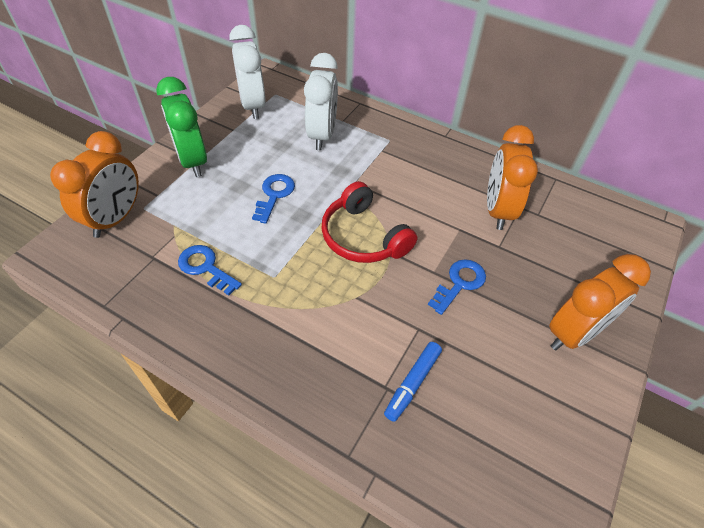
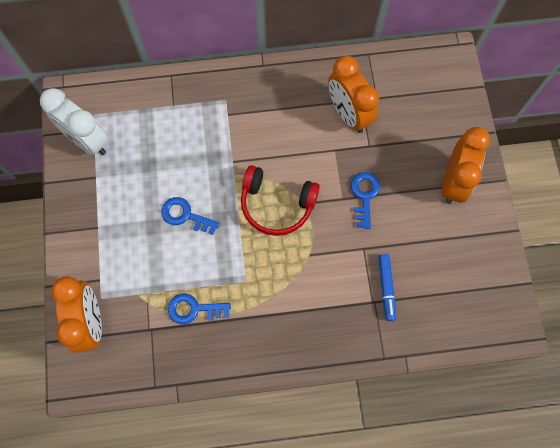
camera: 35 degrees left, 20 degrees up
green clock [156,77,207,177] -> none
blue key [252,174,295,224] -> blue key turned 45 degrees counterclockwise [161,197,219,235]
white clock [304,53,338,150] -> none

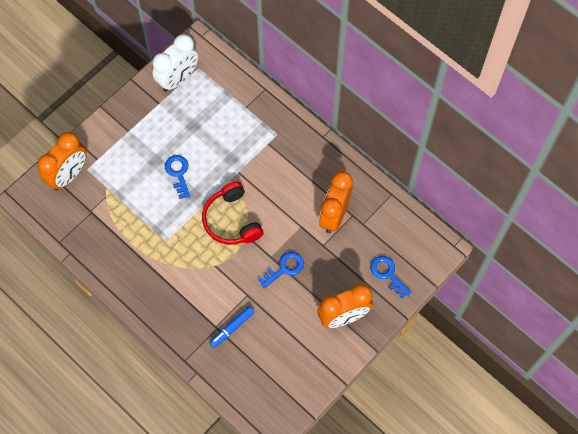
camera: 50 degrees right, 5 degrees down
white clock [40,88,108,155] -> white clock turned 135 degrees counterclockwise [152,34,198,92]
blue key [168,293,231,324] -> blue key moved to [370,256,411,299]

